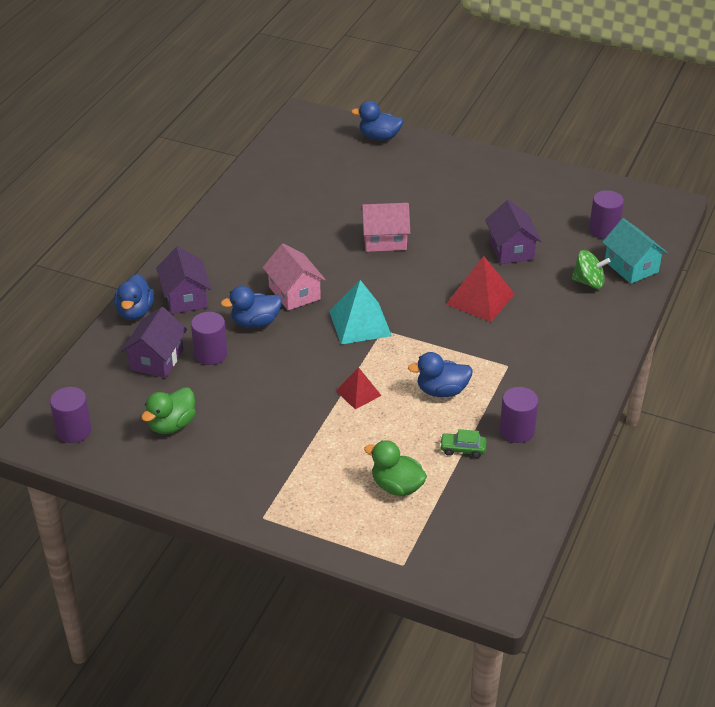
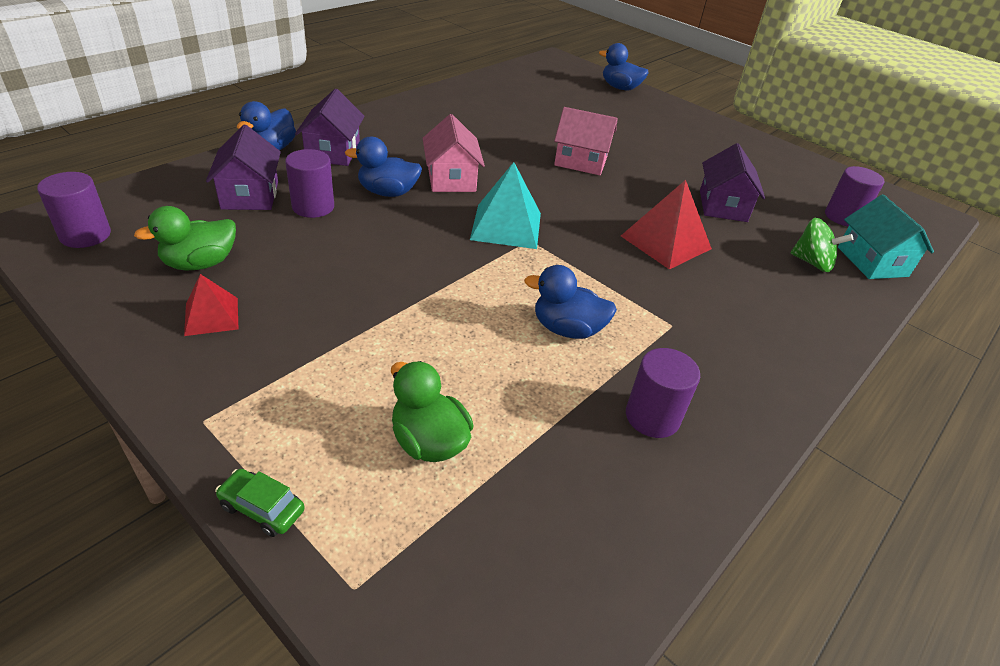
camera: 15 degrees right, 0 degrees up
purple house [121,307,187,378] -> purple house turned 45 degrees counterclockwise [206,125,281,210]
red pyramid [336,367,382,409] -> red pyramid moved to [184,274,238,336]
green car [440,429,487,458] -> green car moved to [215,469,305,537]

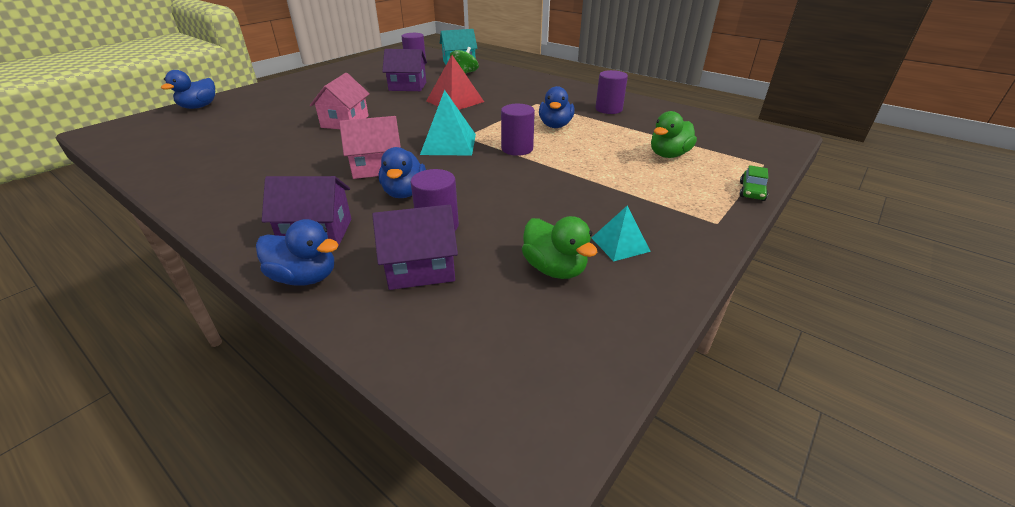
camera: 90 degrees left, 5 degrees down
purple cylinder [37,172,111,248] -> purple cylinder moved to [501,104,535,156]
red pyramid [184,274,238,336] -> turquoise pyramid [592,205,651,262]

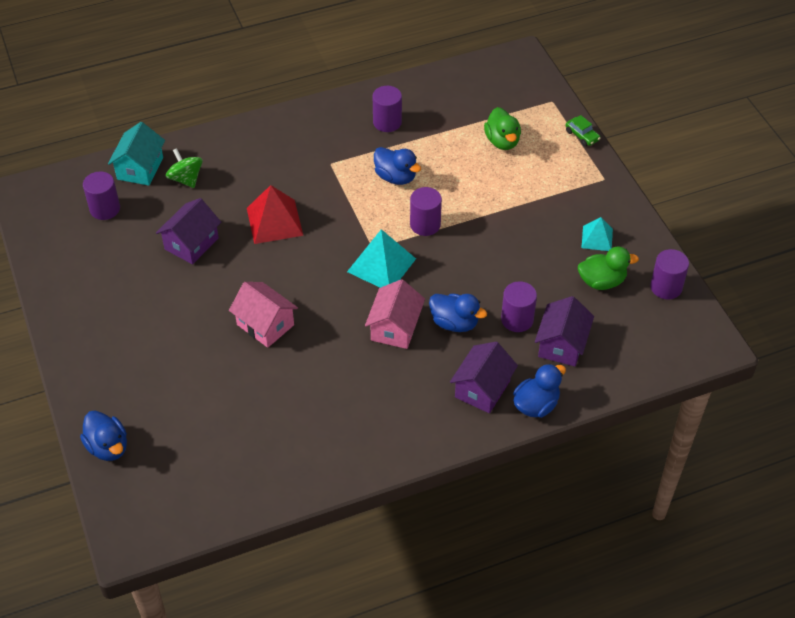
camera: 60 degrees left, 15 degrees up
none -> purple cylinder [650,249,689,299]

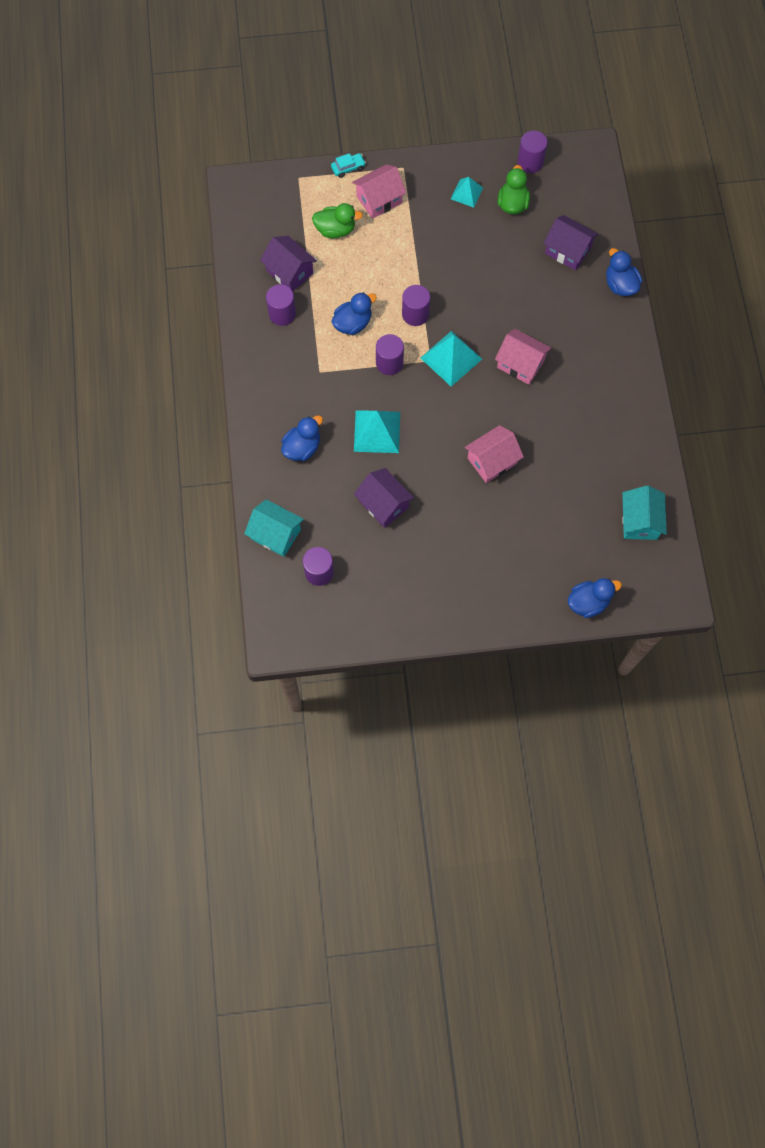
camera: 75 degrees left, 20 degrees up
green spinning top [166,148,203,188] -> none
red pyramid [247,185,303,244] -> turquoise pyramid [354,411,400,453]
blue duck [429,294,487,332] -> blue duck moved to [281,415,323,461]
purple house [450,342,518,413] -> purple house moved to [260,236,317,292]
purple cylinder [501,281,537,332] -> purple cylinder moved to [376,334,404,375]
green car [566,115,600,146] -> turquoise car [331,153,366,178]
none -> pink house [352,164,407,219]
none -> turquoise house [622,486,667,540]

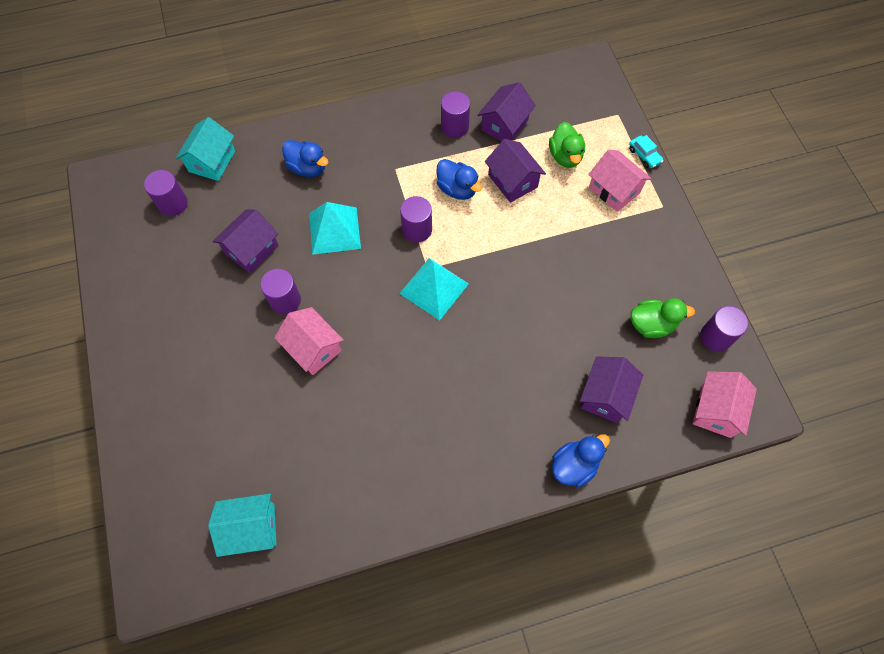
camera: 80 degrees right, 5 degrees down
purple cylinder [402,285,430,326] -> purple cylinder moved to [260,269,301,315]
turquoise pyramid [451,177,483,208] -> none
pink house [495,329,551,385] -> pink house moved to [693,371,757,438]
blue duck [568,578,622,618] -> none
none -> purple house [485,139,546,203]

